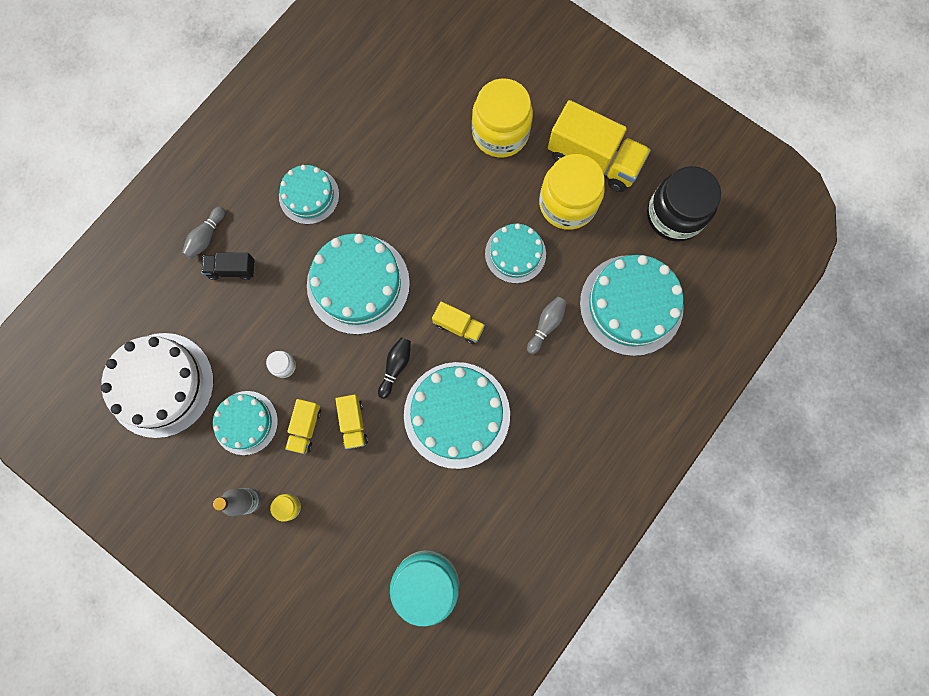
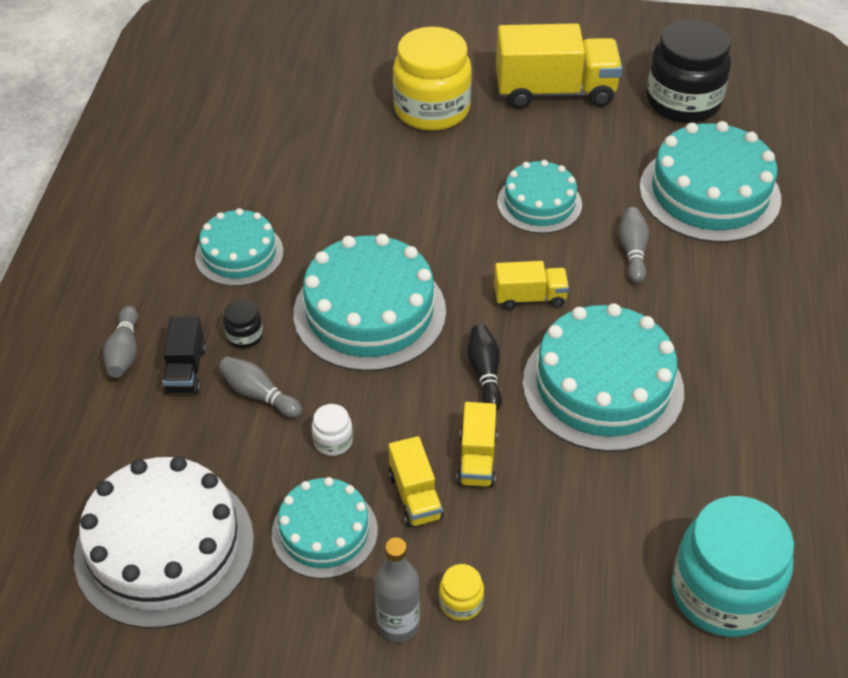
camera: 30 degrees left, 30 degrees down
black truck [201,253,255,280] -> black truck turned 60 degrees counterclockwise [162,316,206,394]
yellow truck [335,394,368,449] -> yellow truck turned 45 degrees clockwise [457,402,497,487]
yellow jar [539,154,605,230] -> none
none -> grey bowling pin [218,356,302,418]
none -> black jar [223,300,263,348]

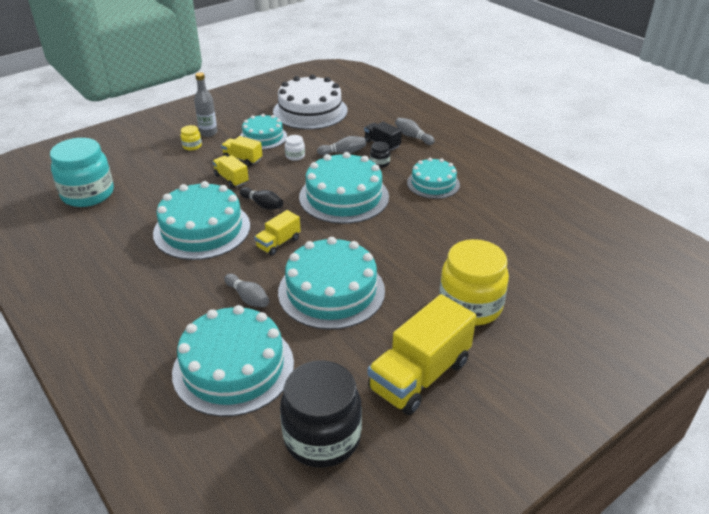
camera: 135 degrees right, 10 degrees down
turquoise cake [497,160,582,233] -> turquoise cake [278,237,385,329], size x1.66

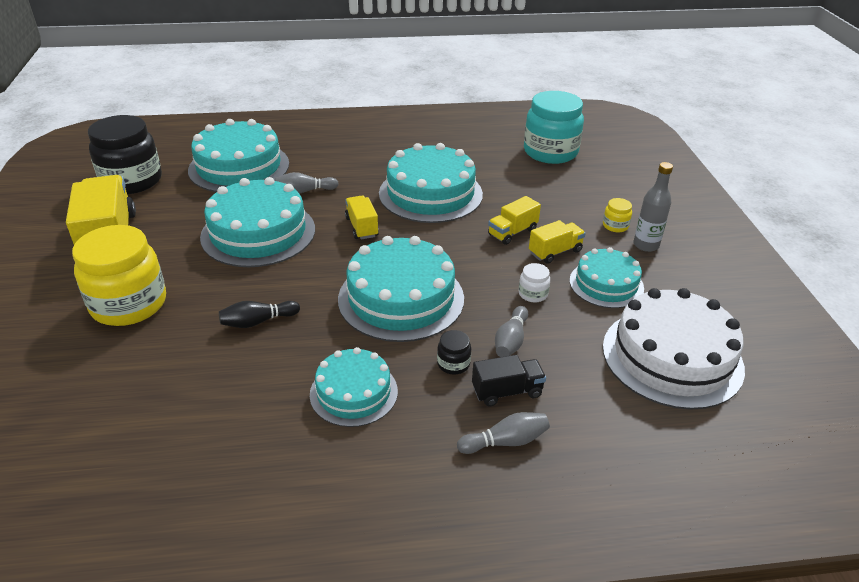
camera: 120 degrees right, 0 degrees up
yellow truck [212,155,249,188] -> yellow truck turned 150 degrees clockwise [488,196,541,245]
black bowling pin [240,187,283,210] -> black bowling pin moved to [219,301,300,328]

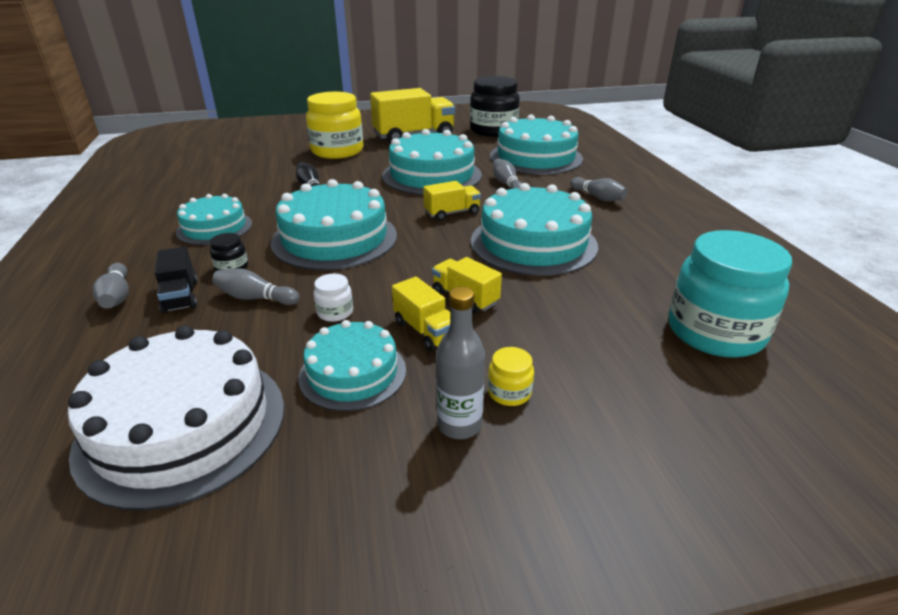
camera: 85 degrees right, 5 degrees down
none -> grey bowling pin [570,177,628,201]

